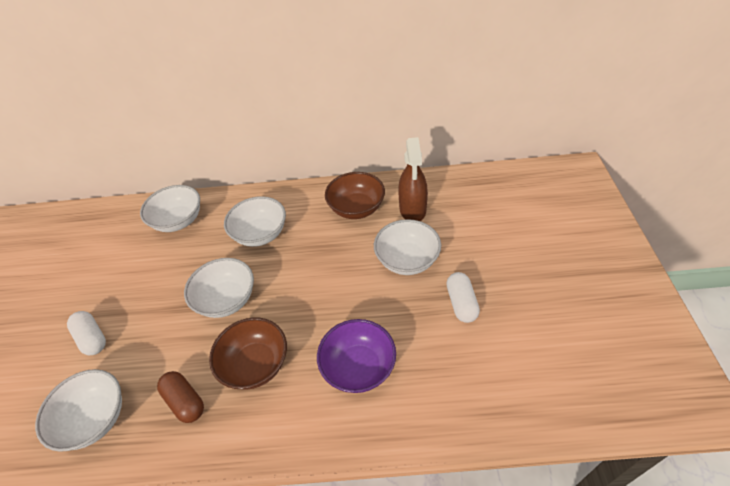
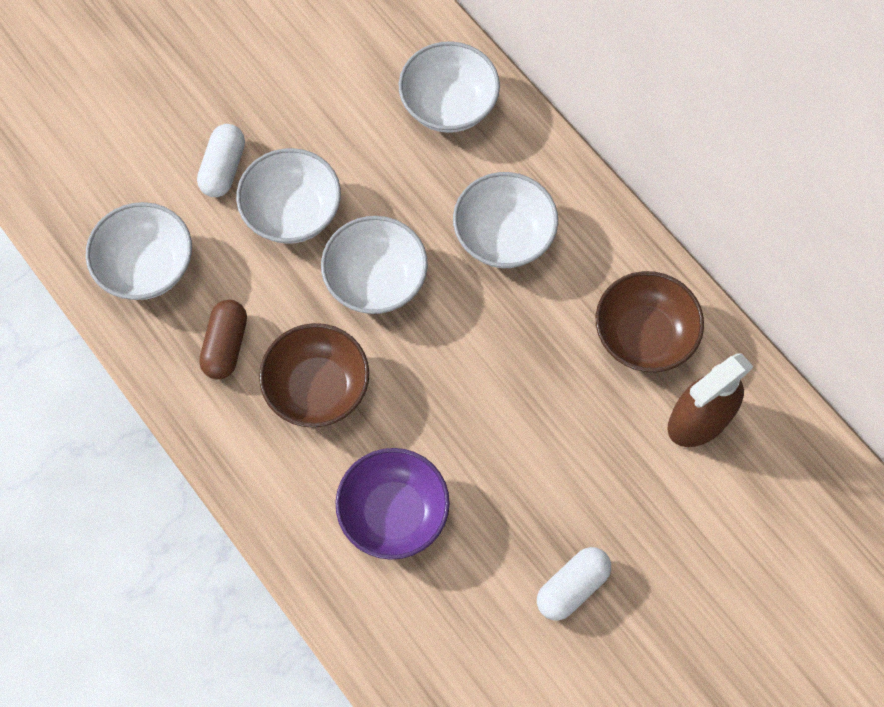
camera: 50 degrees right, 20 degrees up
white bowl [374,219,441,275] -> white bowl moved to [236,148,341,244]

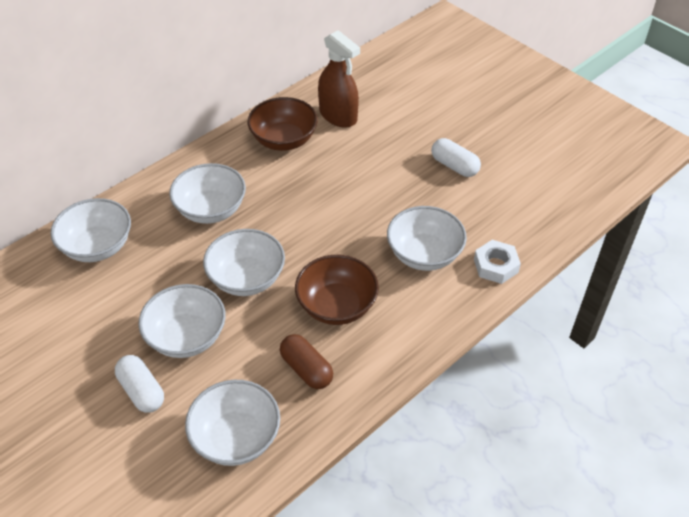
camera: 95 degrees left, 20 degrees down
white capsule [197,124,245,197] -> white capsule turned 45 degrees clockwise [115,355,164,413]
brown capsule [199,300,247,379] -> brown capsule turned 45 degrees clockwise [280,334,333,389]
purple bowl [336,448,450,560] -> white bowl [387,206,467,271]
none -> white nut [474,240,521,284]

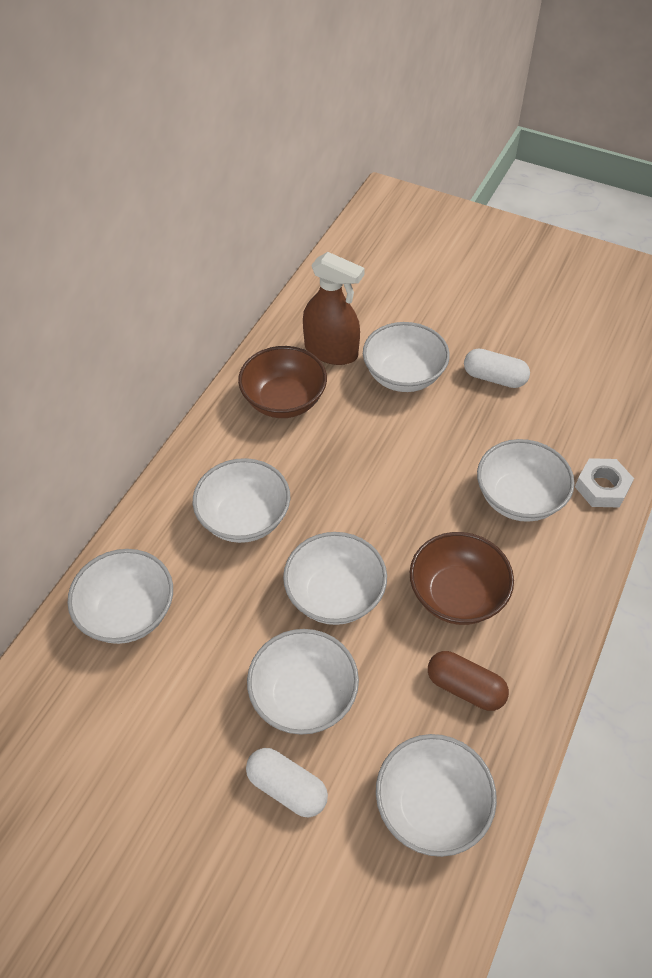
camera: 20 degrees left, 5 degrees up
none -> white bowl [363,322,450,392]

